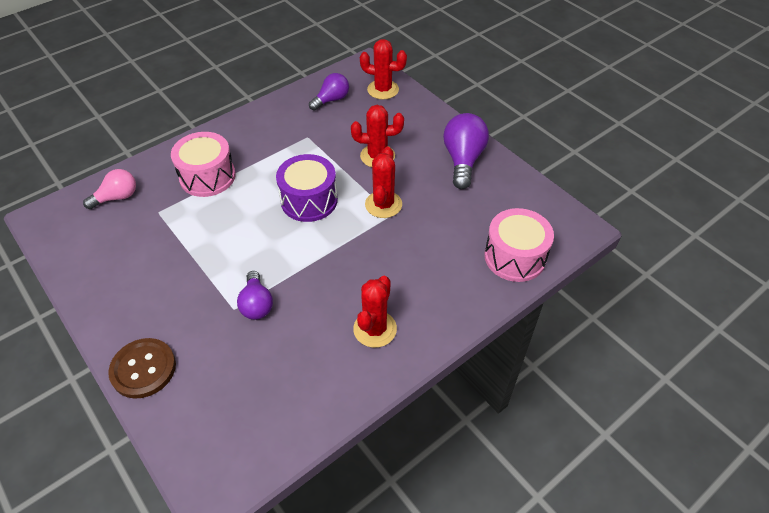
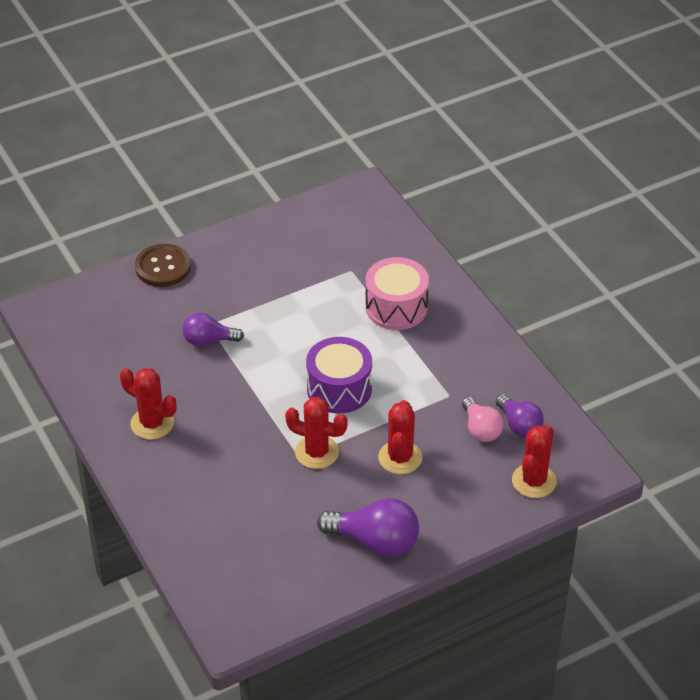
camera: 100 degrees right, 5 degrees down
pink light bulb [83,169,136,209] -> pink light bulb moved to [462,397,504,442]
pink drum [485,208,554,282] -> none

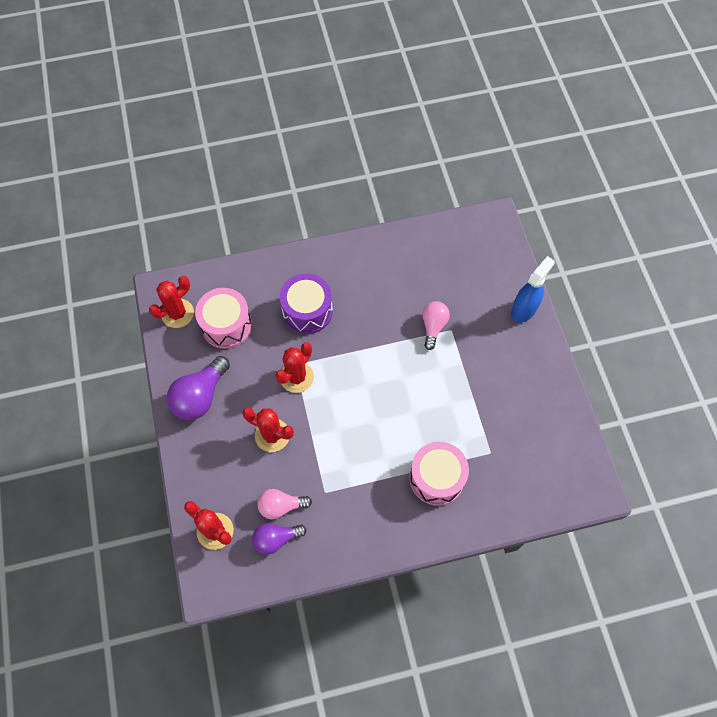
camera: 105 degrees right, 20 degrees up
red cactus [120,368,177,440] -> red cactus moved to [149,276,194,328]
brown button [135,244,191,287] -> blue spray bottle [511,256,555,322]
purple light bulb [183,313,244,346] -> pink light bulb [422,301,450,350]
purple drum [306,337,372,413] -> purple drum moved to [280,274,333,334]
none -> pink drum [195,288,252,349]

